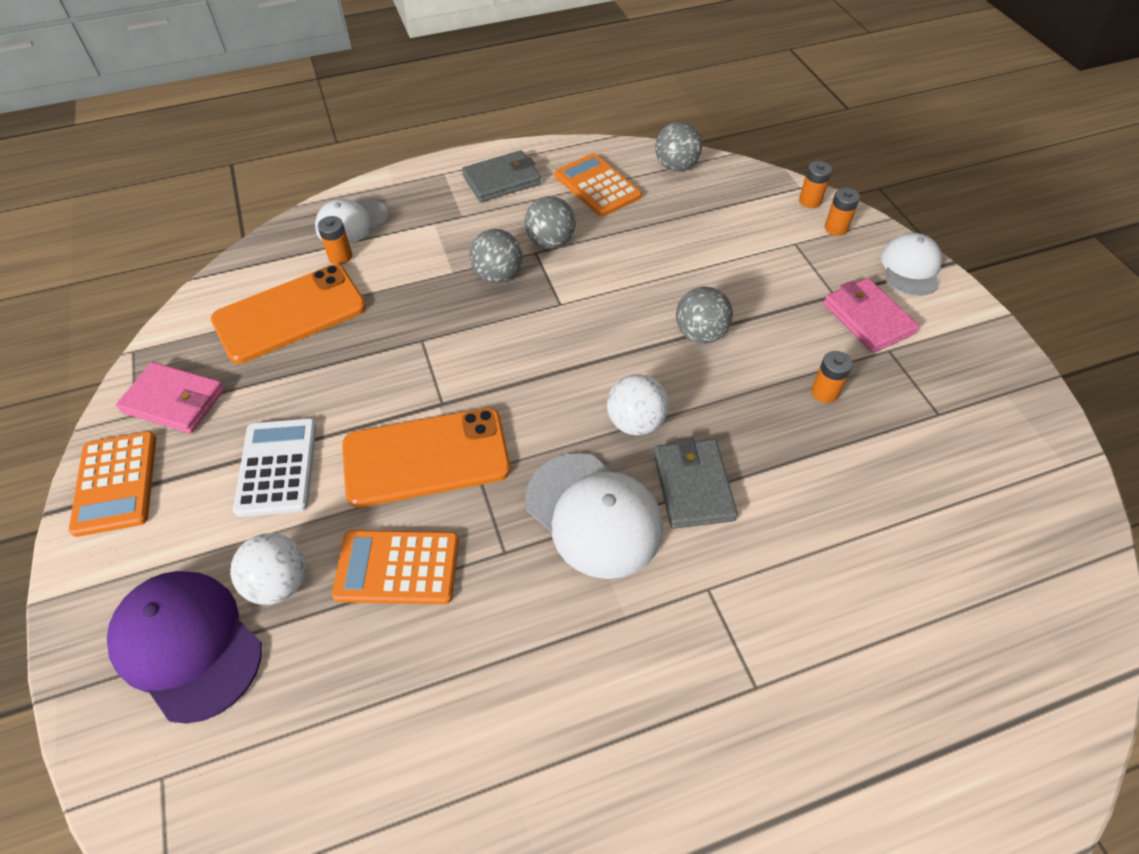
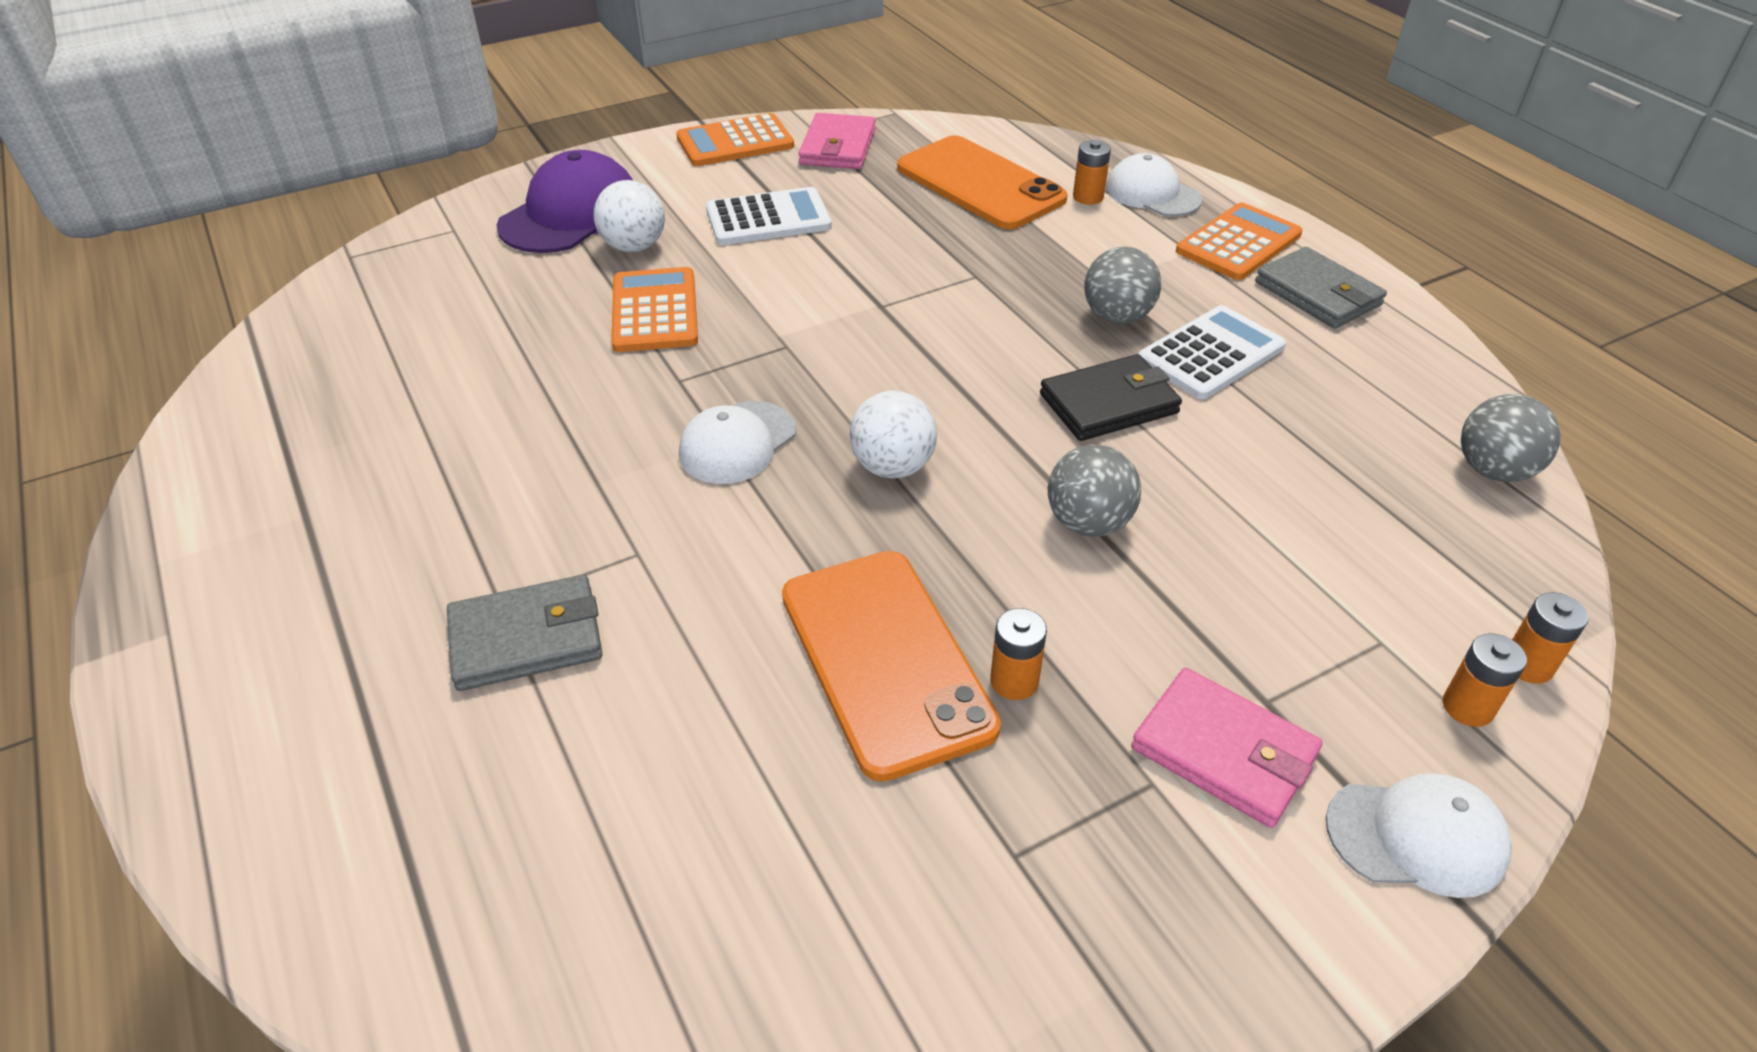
camera: 80 degrees right, 10 degrees down
orange phone [342,408,511,508] -> orange phone moved to [782,551,1001,782]
grey ball [525,196,575,249] -> white calculator [1139,305,1286,399]
white cap [525,453,663,579] -> white cap [679,401,796,484], size x0.66
orange calculator [555,153,642,217] -> orange calculator moved to [1176,202,1303,280]
grey wallet [654,438,738,529] -> grey wallet moved to [447,575,603,691]
pink wallet [823,278,919,353] -> pink wallet turned 75 degrees clockwise [1131,668,1323,828]
none -> black wallet [1040,354,1182,441]

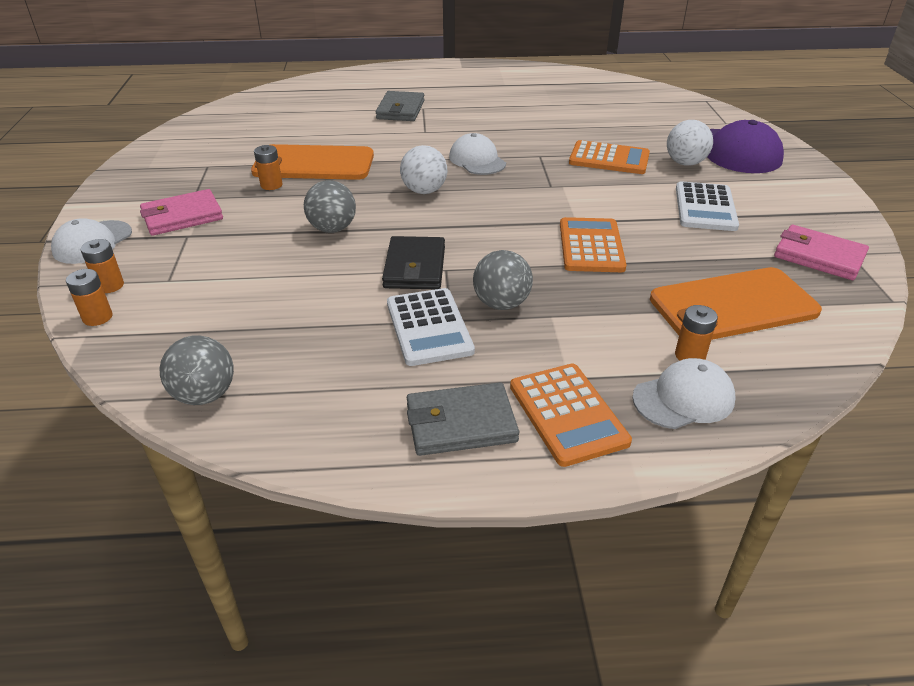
camera: 115 degrees right, 5 degrees down
orange calculator [676,113,794,166] -> orange calculator moved to [560,217,626,272]

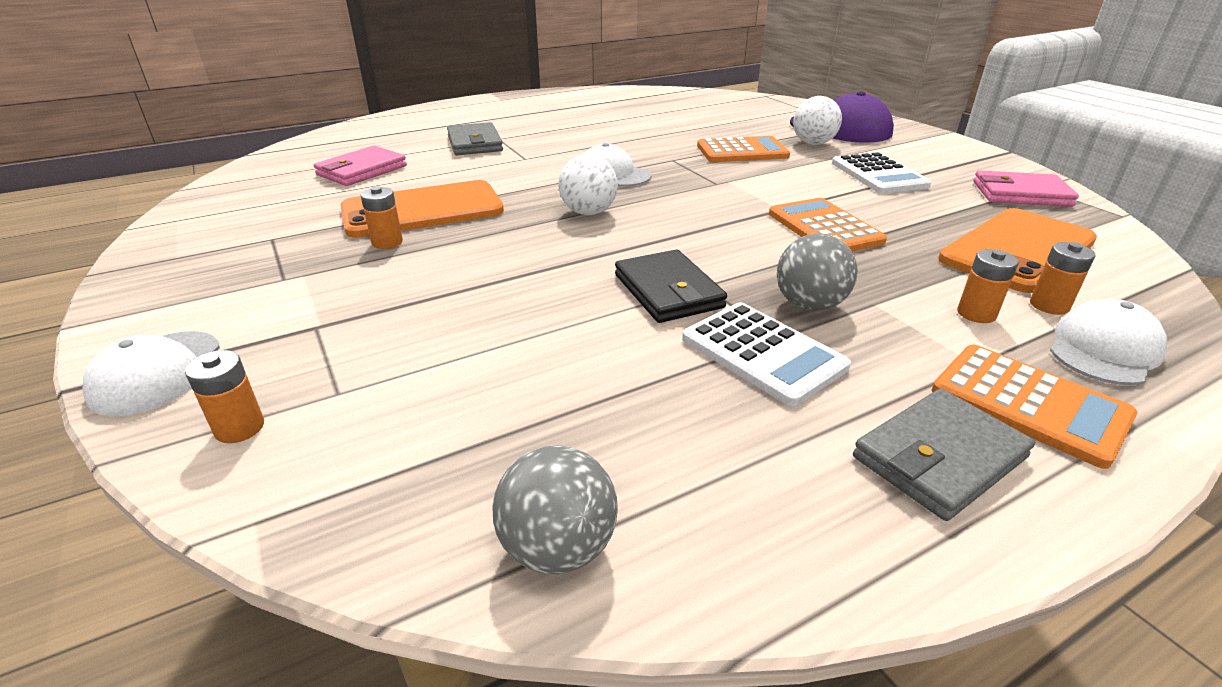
camera: 25 degrees left, 5 degrees down
orange battery [66,269,112,326] -> orange battery moved to [957,249,1019,323]
pink wallet [140,189,223,236] -> pink wallet moved to [314,146,407,186]
grey ball [304,180,356,233] -> none

